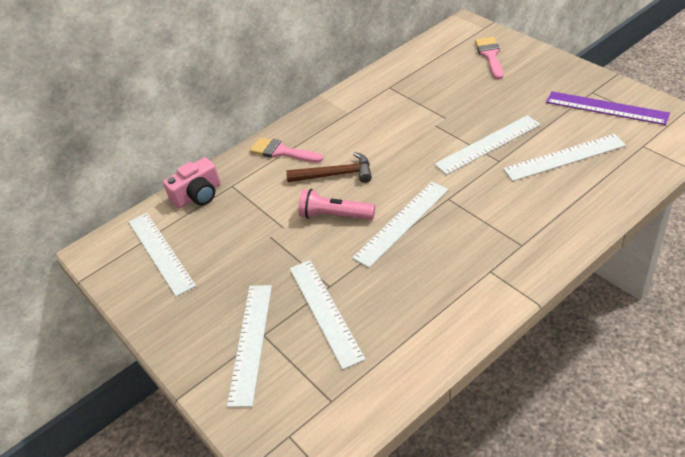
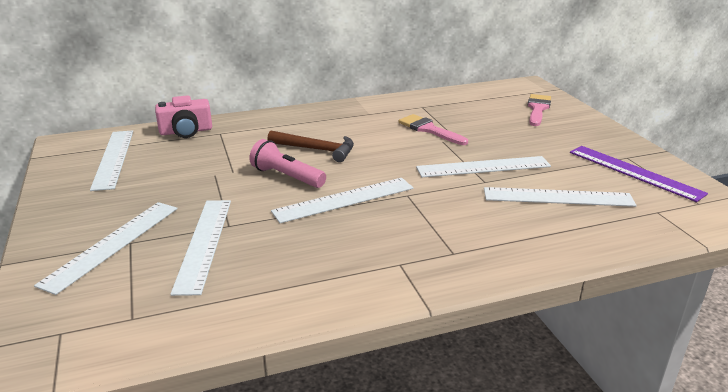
camera: 15 degrees right, 15 degrees down
pink brush [250,137,323,163] -> pink brush moved to [399,114,468,145]

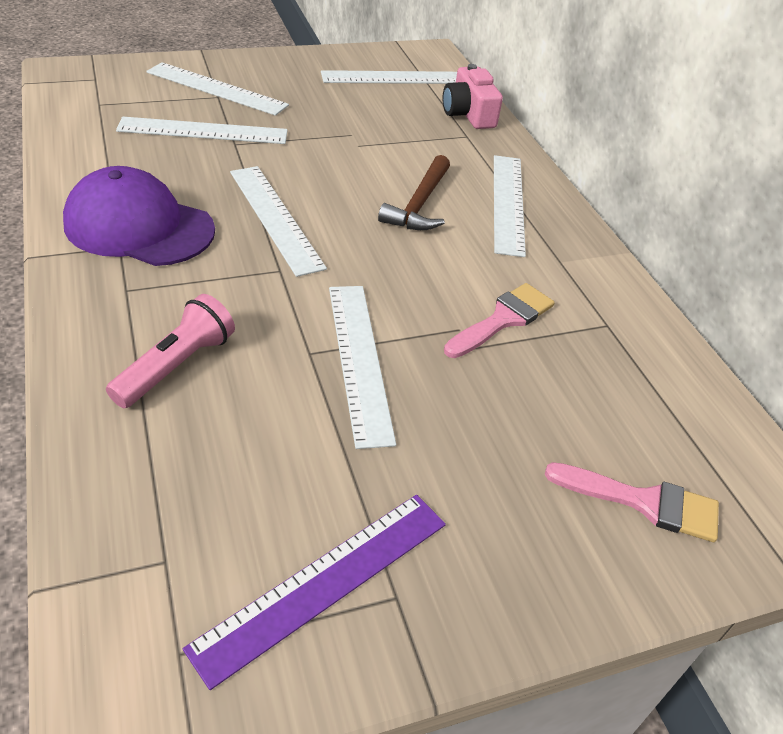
camera: 85 degrees right, 15 degrees up
pink flashlight [249,139,326,188] -> pink flashlight moved to [106,294,235,408]
white ruler [484,187,637,207] -> white ruler moved to [494,155,526,257]
none -> purple cap [63,166,215,266]

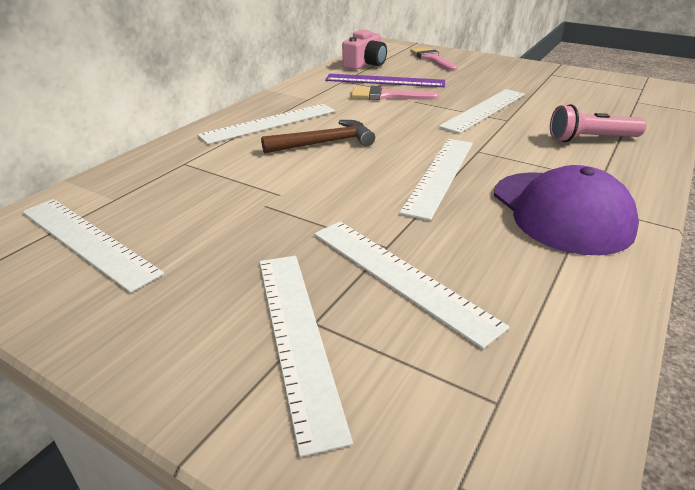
camera: 125 degrees left, 10 degrees down
purple ruler [183,495,446,690] -> purple ruler moved to [325,74,445,87]
pink camera [443,64,503,129] -> pink camera moved to [342,29,387,70]

